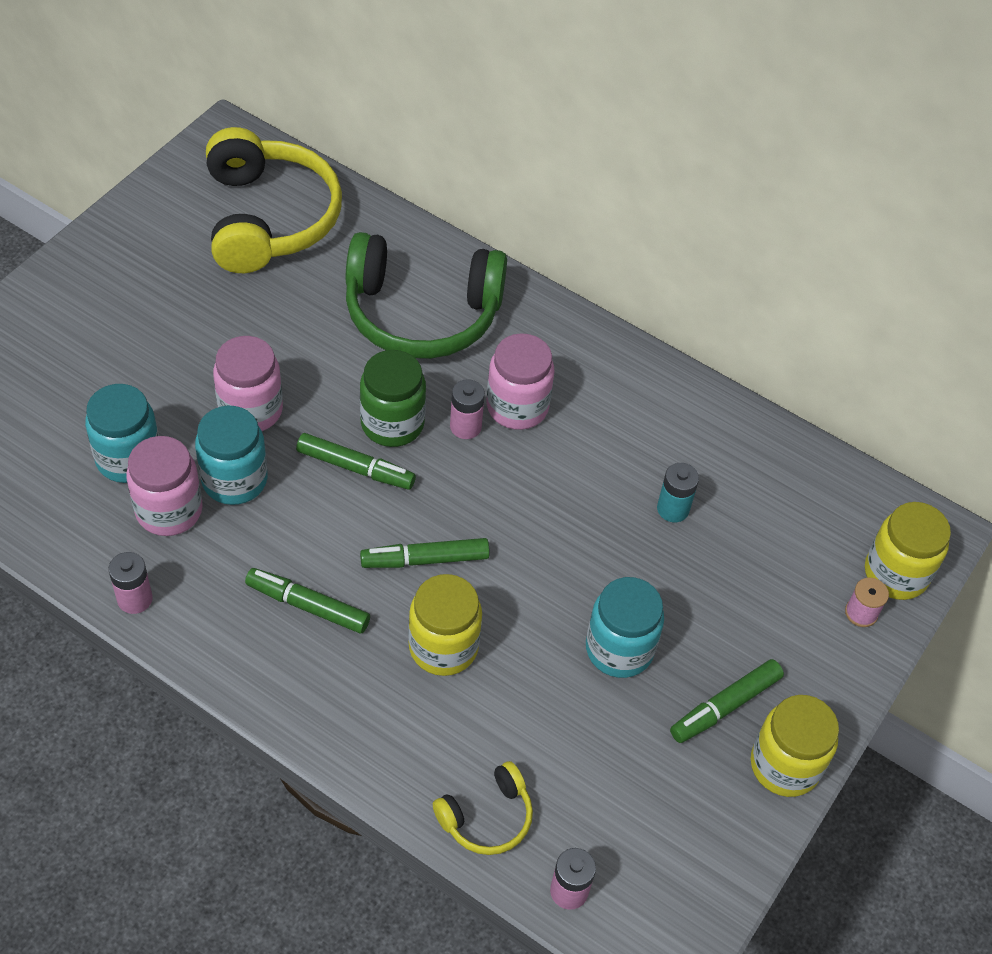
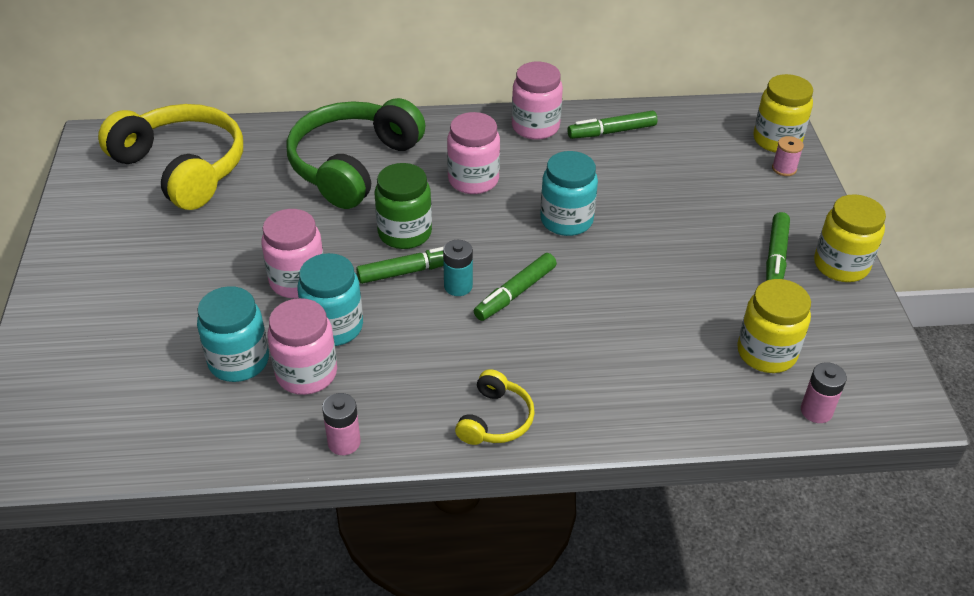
camera: 35 degrees left, 10 degrees down
green marker [245,568,370,633] -> green marker moved to [568,111,657,139]
green headphones [346,232,507,359] -> green headphones turned 150 degrees clockwise [286,98,426,209]
yellow jar [408,574,482,676] -> yellow jar moved to [737,279,811,373]
yellow headphones [433,761,533,855] -> yellow headphones moved to [455,369,535,445]
pink battery [450,379,485,439] -> none
turquoise jar [586,577,664,678] -> turquoise jar moved to [540,151,598,236]
turquoise battery [657,463,699,522] -> turquoise battery moved to [443,240,473,296]
none -> pink jar [512,62,563,140]

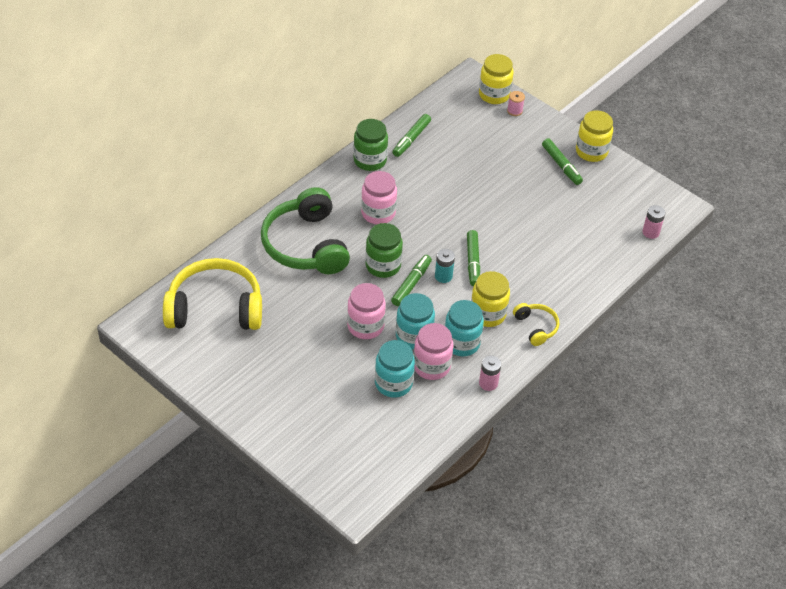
camera: 45 degrees left, 5 degrees up
pink jar [512,62,563,140] -> green jar [353,119,388,171]
turquoise jar [540,151,598,236] -> turquoise jar moved to [445,300,484,356]
yellow jar [737,279,811,373] -> yellow jar moved to [471,271,510,327]

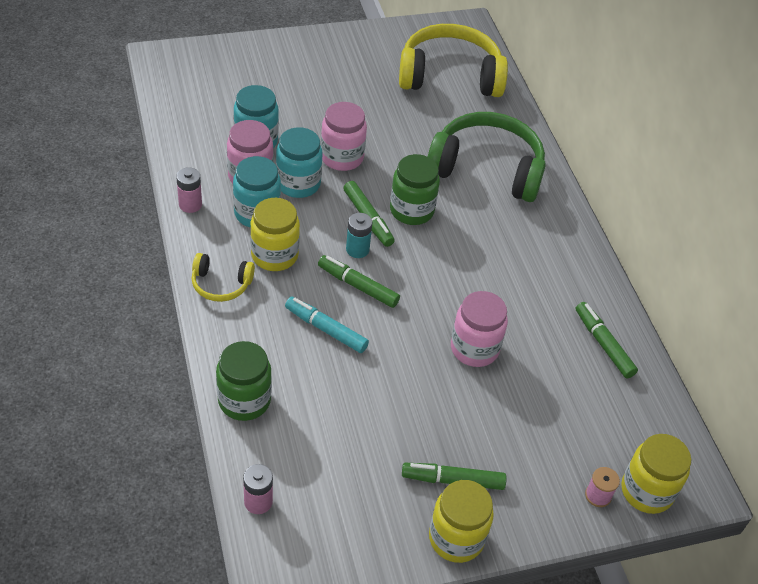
camera: 120 degrees right, 0 degrees up
yellow headphones [163,258,262,330] -> yellow headphones turned 120 degrees counterclockwise [399,24,508,97]
green jar [353,119,388,171] -> green jar moved to [216,341,272,421]
pink jar [361,171,397,224] -> pink jar moved to [451,291,508,367]
none -> turquoise marker [285,297,369,353]

